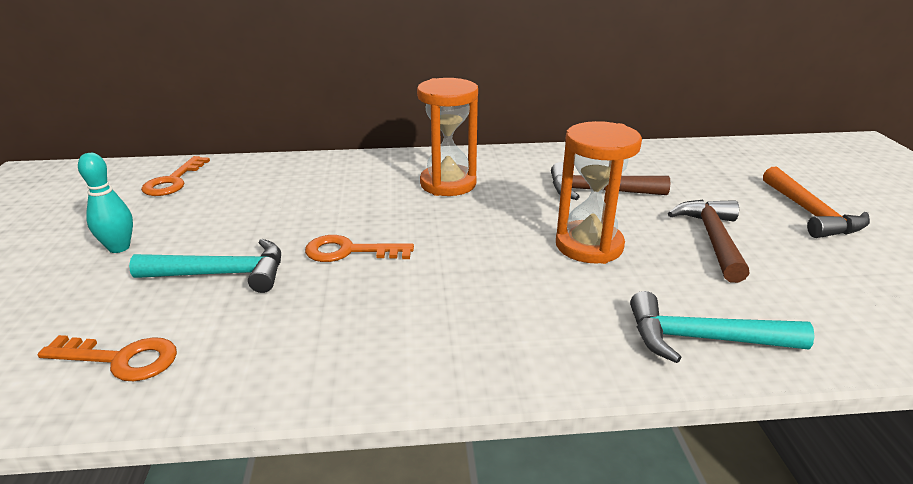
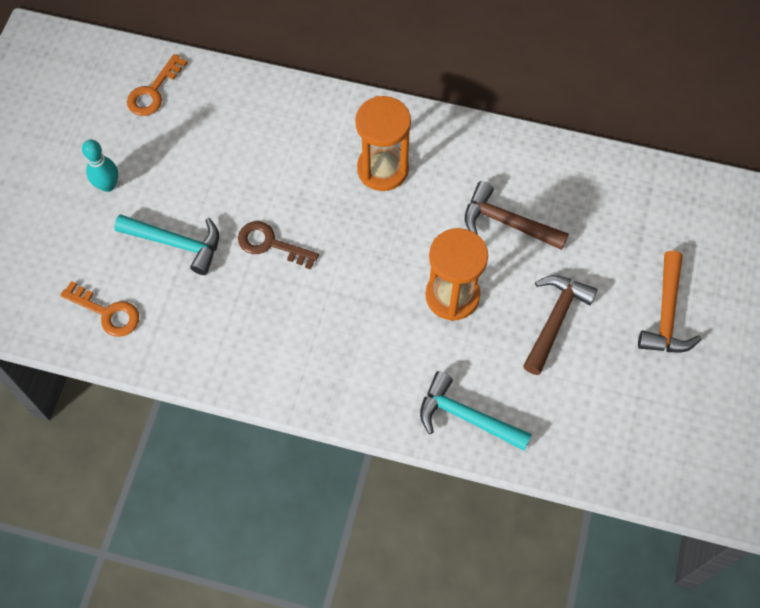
camera: 20 degrees right, 35 degrees up
orange key [305,235,414,262] -> brown key [238,221,319,269]

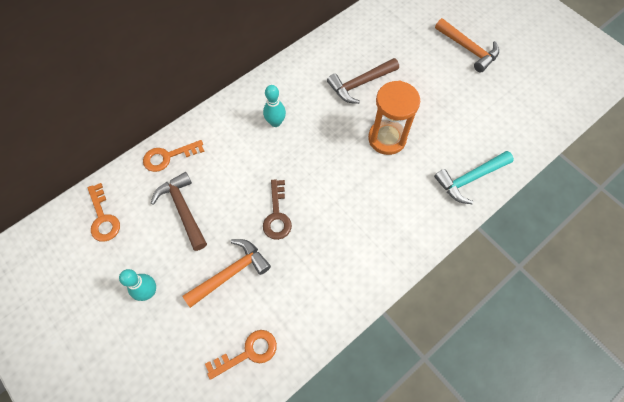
camera: 55 degrees left, 0 degrees up
turquoise hammer [114,214,219,275] -> orange hammer [183,239,271,308]
brown key [238,221,319,269] -> brown key turned 60 degrees counterclockwise [263,179,292,240]
orange hourglass [355,96,411,191] -> turquoise bowling pin [263,85,286,127]
brown hammer [523,275,598,375] -> brown hammer moved to [151,172,207,251]
none -> orange key [143,140,205,172]

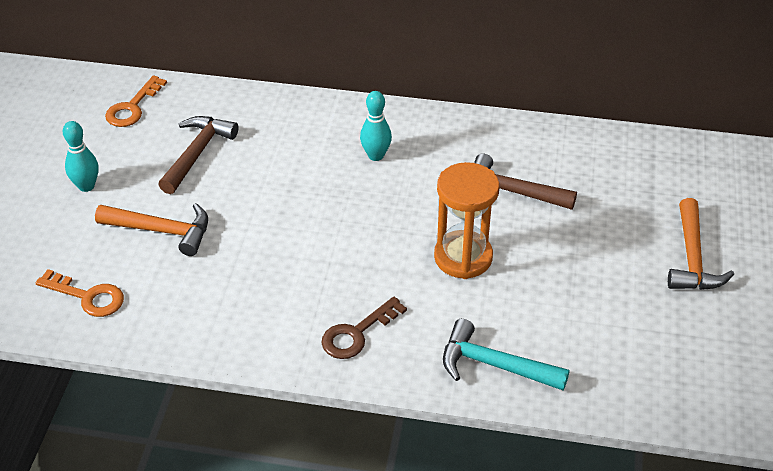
camera: 50 degrees right, 20 degrees down
orange key [143,140,205,172] -> none
brown key [263,179,292,240] -> brown key moved to [321,296,407,359]

